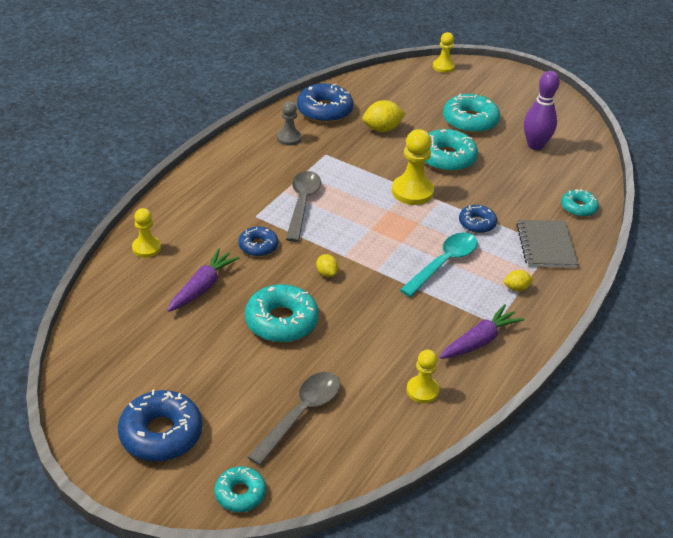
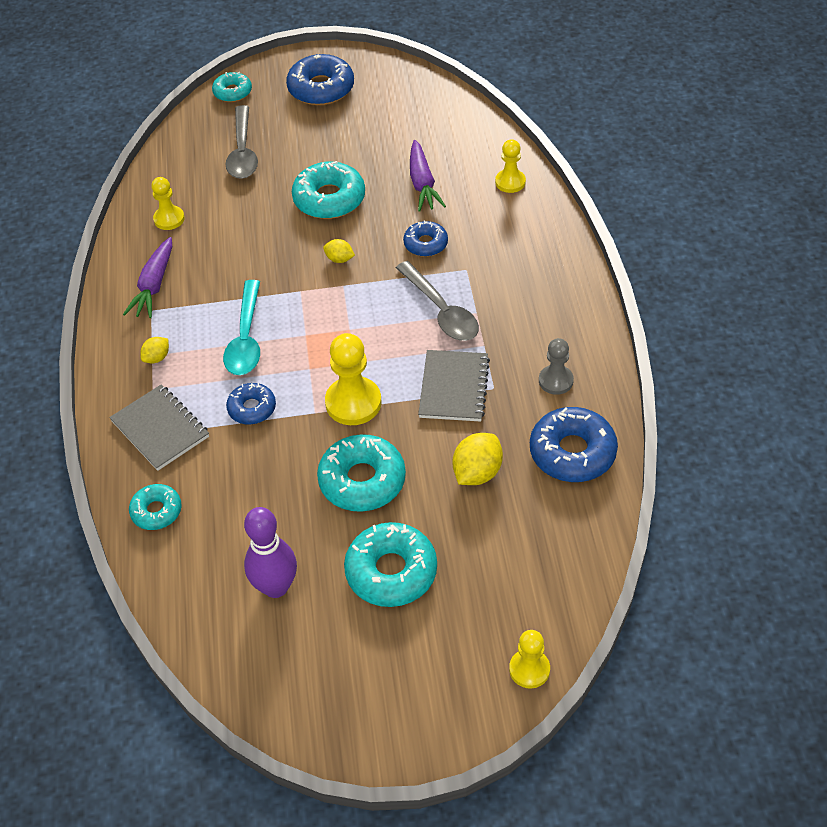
camera: 145 degrees right, 10 degrees up
none -> grey notebook [418,350,490,422]

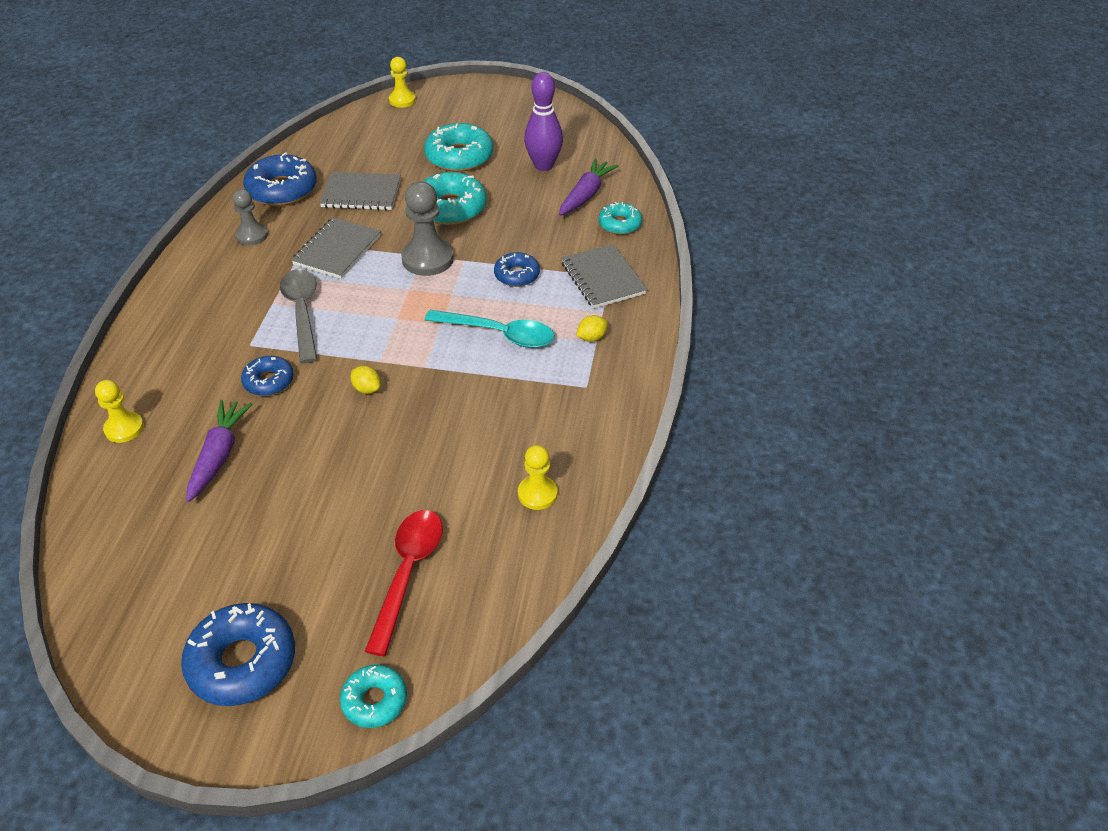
camera: 165 degrees left, 5 degrees down
purple carrot [123,237,172,318] -> purple carrot moved to [559,158,619,216]
turquoise spoon [223,280,260,375] -> turquoise spoon turned 90 degrees clockwise [424,310,555,348]
grey spoon [225,105,258,179] -> red spoon [365,510,443,656]
turquoise donut [292,161,365,219] -> none
yellow pawn [325,333,381,425] -> grey pawn [401,181,454,276]
yellow lemon [452,433,503,485] -> grey notebook [320,172,401,210]

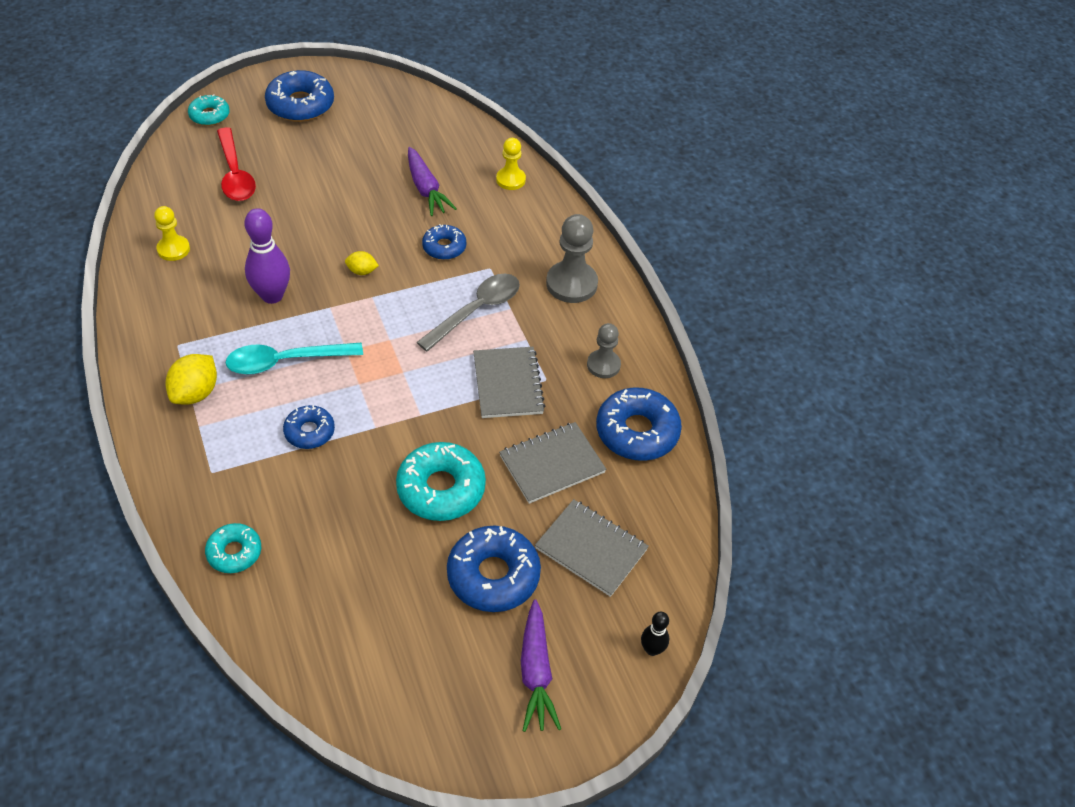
camera: 145 degrees right, 5 degrees up
grey spoon [280,269,318,363] -> grey spoon turned 90 degrees counterclockwise [417,274,520,352]
yellow pawn [389,57,416,108] -> black bowling pin [641,612,669,656]
grey pawn [401,181,454,276] -> grey pawn moved to [546,214,598,303]
turquoise donut [424,123,493,172] -> blue donut [447,526,541,612]
purple bowling pin [524,72,563,171] -> purple bowling pin moved to [244,208,290,304]
purple carrot [559,158,619,216] -> purple carrot moved to [521,599,561,732]
grey notebook [561,244,648,309] -> grey notebook moved to [535,499,649,597]
yellow lemon [576,315,608,342] -> yellow lemon [166,354,217,405], size x1.75

